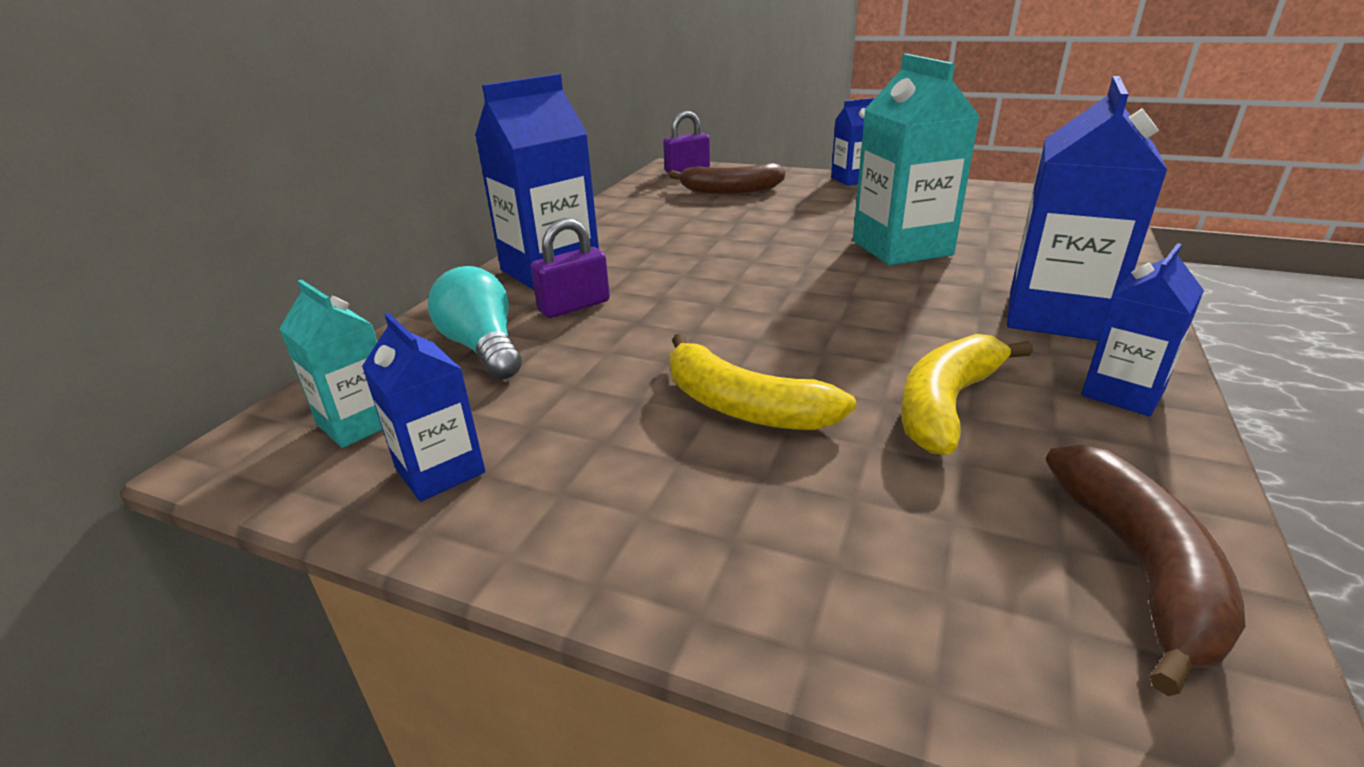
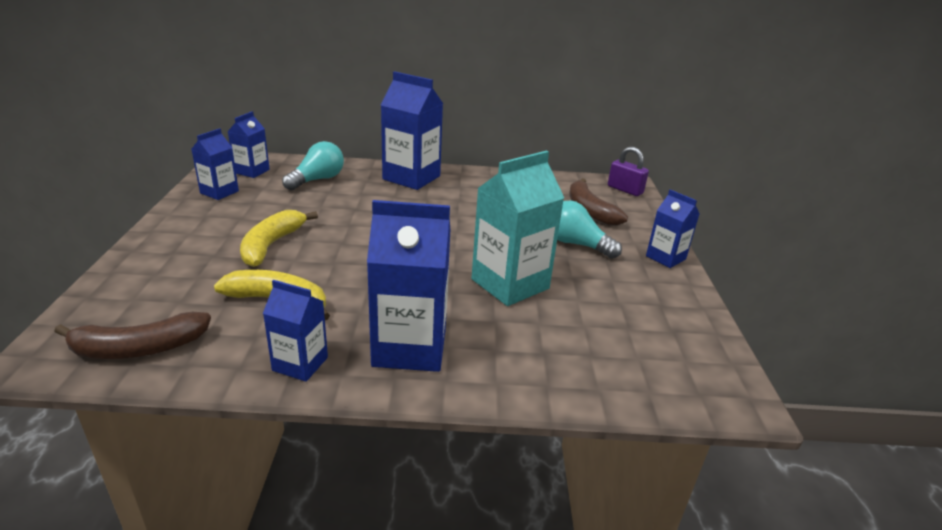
camera: 65 degrees right, 0 degrees up
turquoise carton [279,279,383,448] -> blue carton [227,111,270,178]
purple padlock [531,219,610,318] -> none
none -> turquoise light bulb [557,200,622,259]

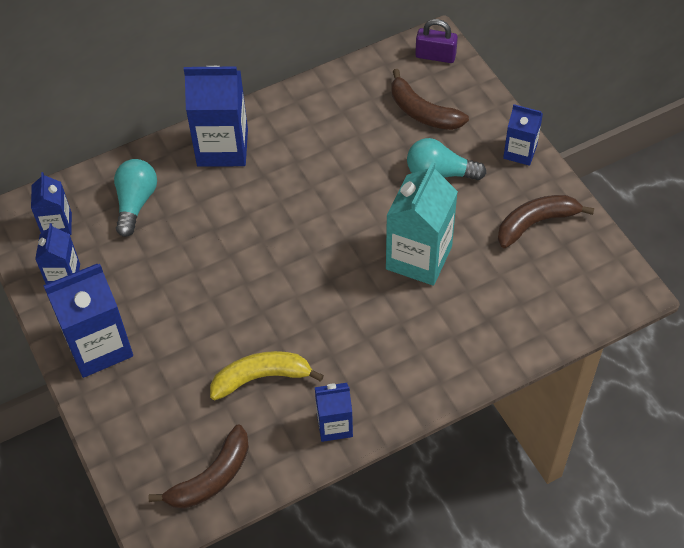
camera: 25 degrees left, 25 degrees up
yellow banana [240,210,318,267] -> none
blue carton [367,200,451,372] -> blue carton moved to [43,264,133,378]
none -> brown banana [498,195,594,248]

